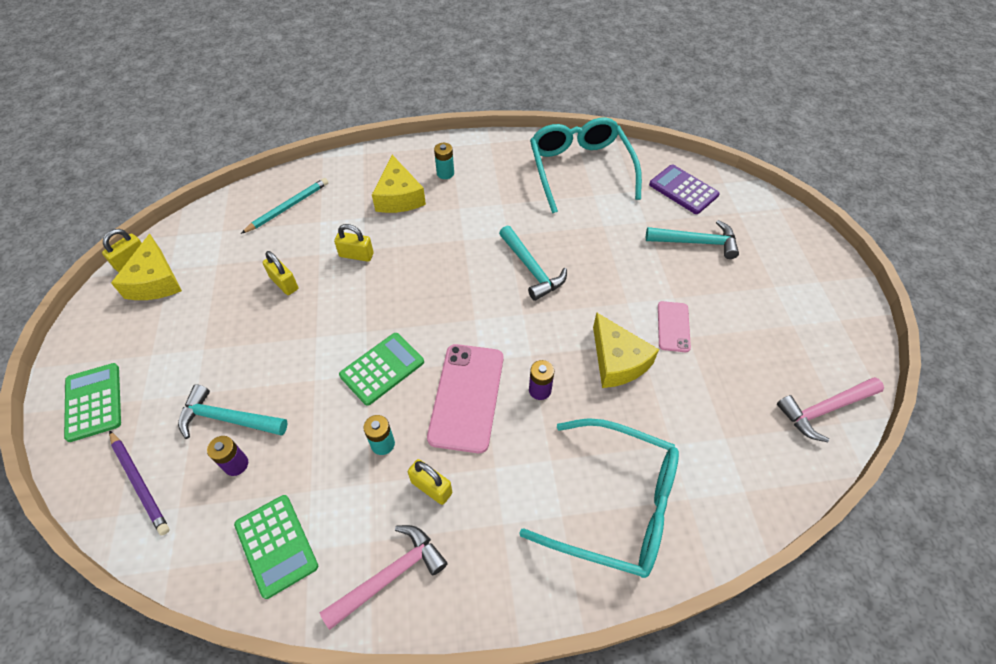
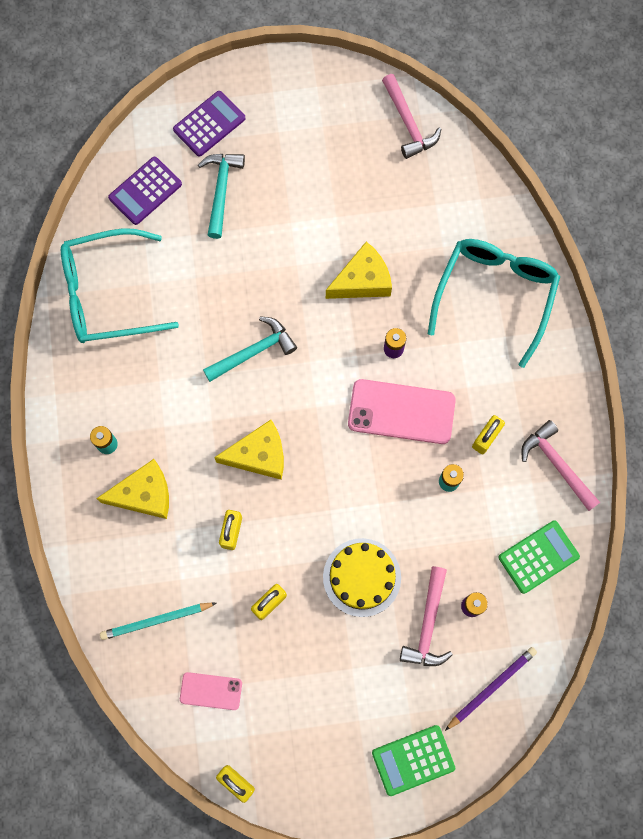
camera: 90 degrees left, 20 degrees up
yellow cheese [111,234,182,300] -> yellow cheese moved to [214,420,284,480]
turquoise hammer [178,384,288,439] -> pink hammer [400,566,453,666]
turquoise pencil [241,178,328,234] -> turquoise pencil turned 60 degrees counterclockwise [100,603,216,640]
green calculator [339,333,424,406] -> none
pink phone [658,301,691,352] -> pink phone moved to [180,672,242,710]
none -> purple calculator [173,91,246,157]
none -> yellow cake [323,538,401,617]

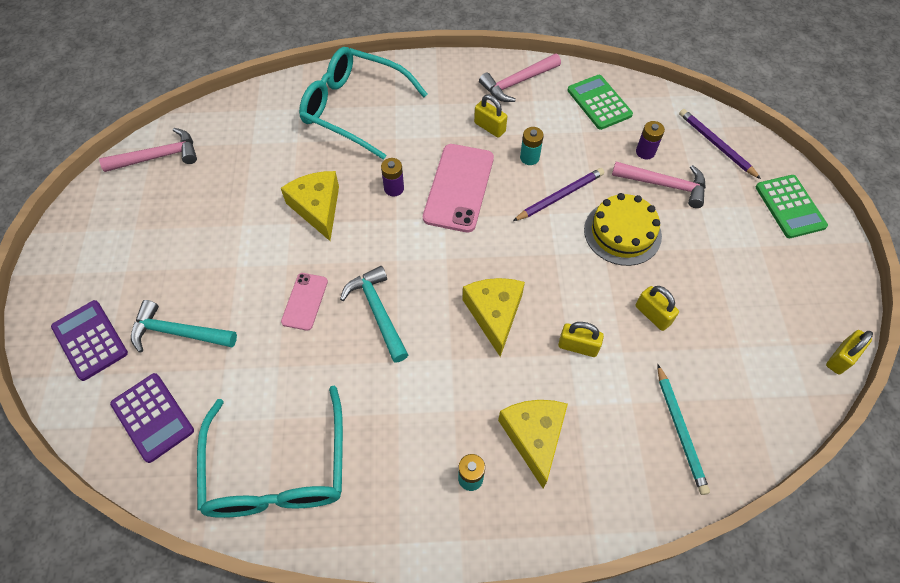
camera: 85 degrees left, 15 degrees down
pink phone [180,672,242,710] -> pink phone moved to [281,273,328,331]
none -> purple pencil [513,168,604,221]

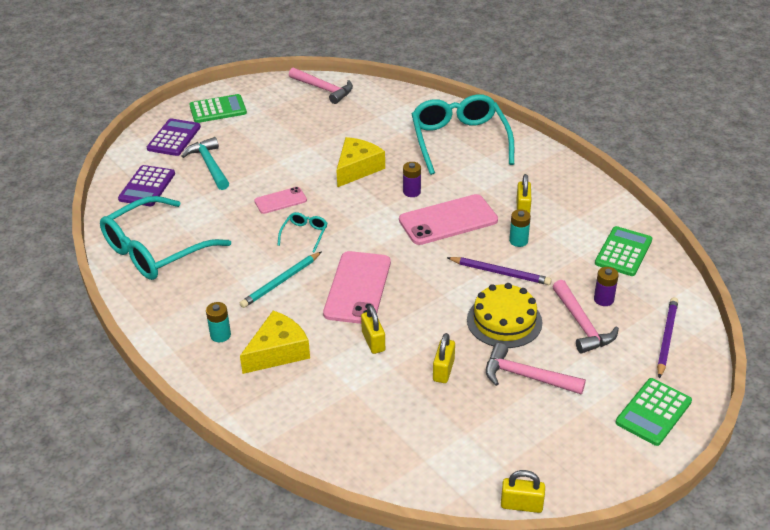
camera: 55 degrees right, 20 degrees down
turquoise hammer [340,266,408,363] -> turquoise glasses [278,212,327,253]
yellow cheese [462,278,525,357] -> pink phone [323,251,391,324]
pink hammer [479,54,561,102] -> pink hammer moved to [486,343,586,395]
turquoise pencil [657,364,710,495] -> turquoise pencil moved to [240,251,322,308]
none -> green calculator [189,94,247,123]

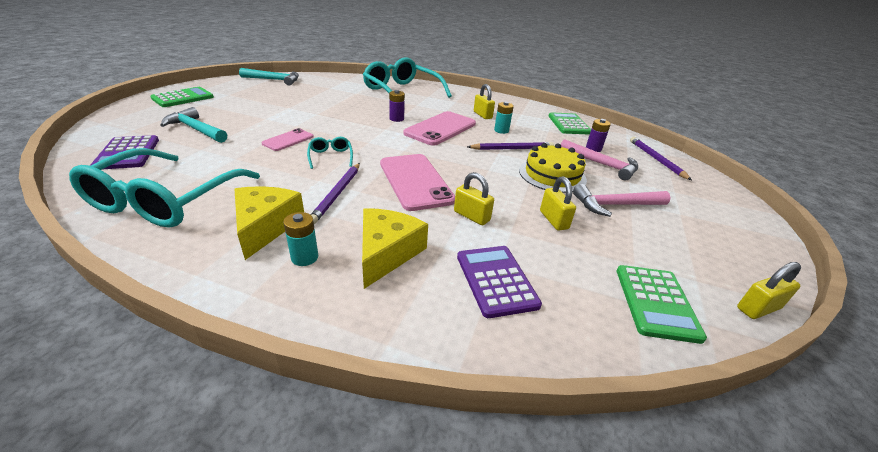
camera: 35 degrees left, 5 degrees down
purple calculator [147,118,201,156] -> purple calculator moved to [457,246,542,318]
turquoise pencil [240,251,322,308] -> purple pencil [310,163,360,224]
pink hammer [289,68,353,104] -> turquoise hammer [239,68,299,86]
yellow cheese [336,137,385,187] -> yellow cheese moved to [234,186,304,260]
green calculator [616,378,692,446] -> green calculator moved to [616,265,707,344]

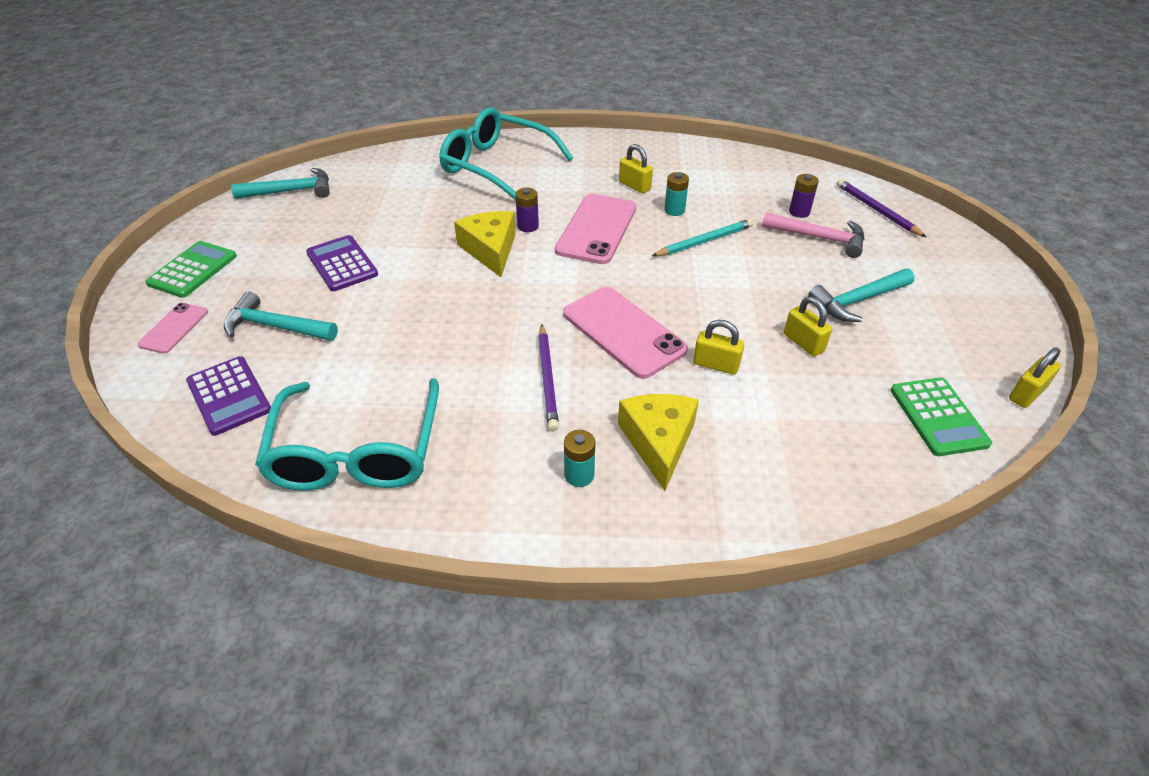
camera: 15 degrees left, 10 degrees up
yellow cheese [234,186,304,260] -> yellow cheese moved to [454,211,515,277]
pink phone [261,128,314,151] -> pink phone moved to [137,303,208,354]
turquoise glasses [307,137,353,169] -> none
purple calculator [457,246,542,318] -> purple calculator moved to [306,235,378,291]
purple pencil [467,142,554,150] -> turquoise pencil [652,219,754,256]
yellow cake [519,143,587,193] -> none
green calculator [549,112,591,135] -> none
pink hammer [573,184,671,217] -> turquoise hammer [808,268,915,322]

